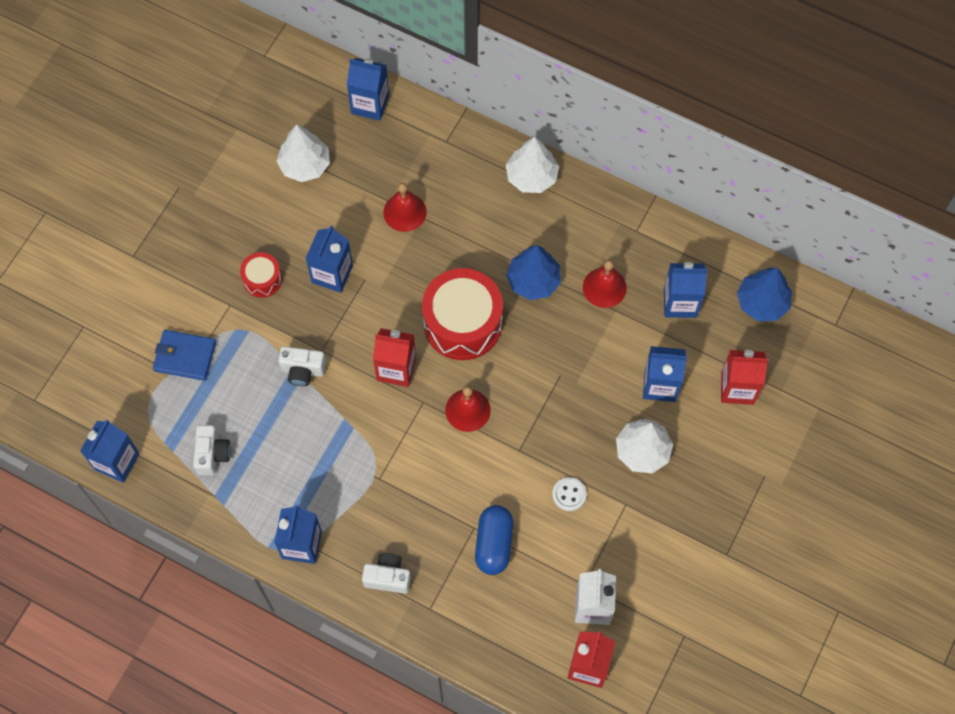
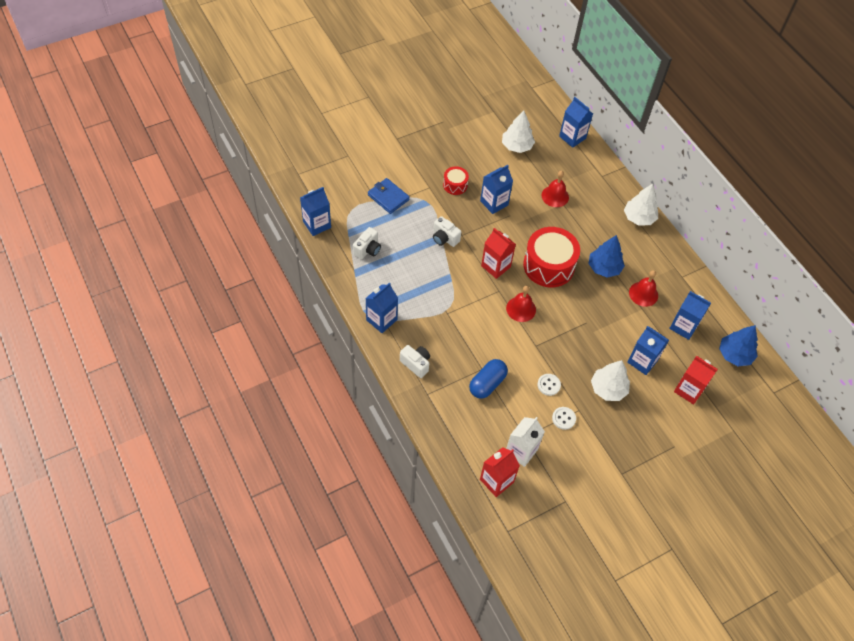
camera: 30 degrees right, 10 degrees down
none -> white button [552,407,576,430]

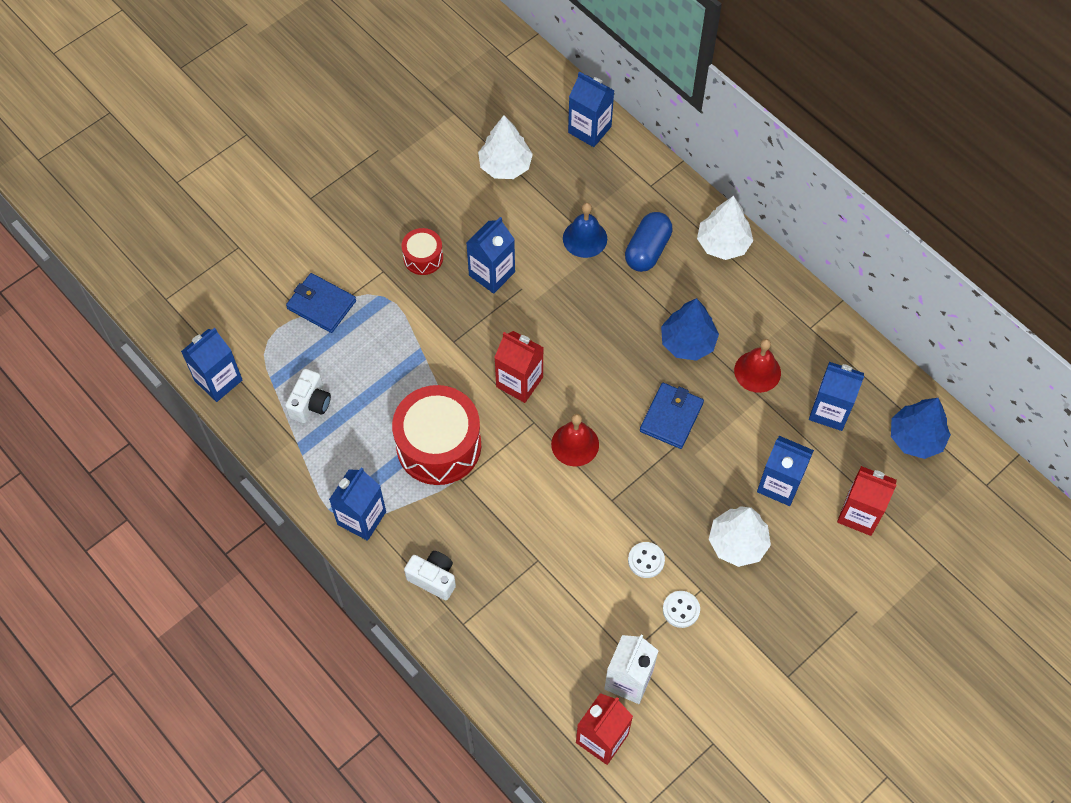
camera: 10 degrees left, 5 degrees up
white camera [433,216,461,247] -> none
blue capsule [469,359,508,399] -> blue capsule moved to [625,212,673,272]
red drum [523,227,580,287] -> red drum moved to [392,385,481,485]
red bell [541,171,569,207] -> blue bell [563,203,607,258]
none -> blue wallet [640,383,704,449]

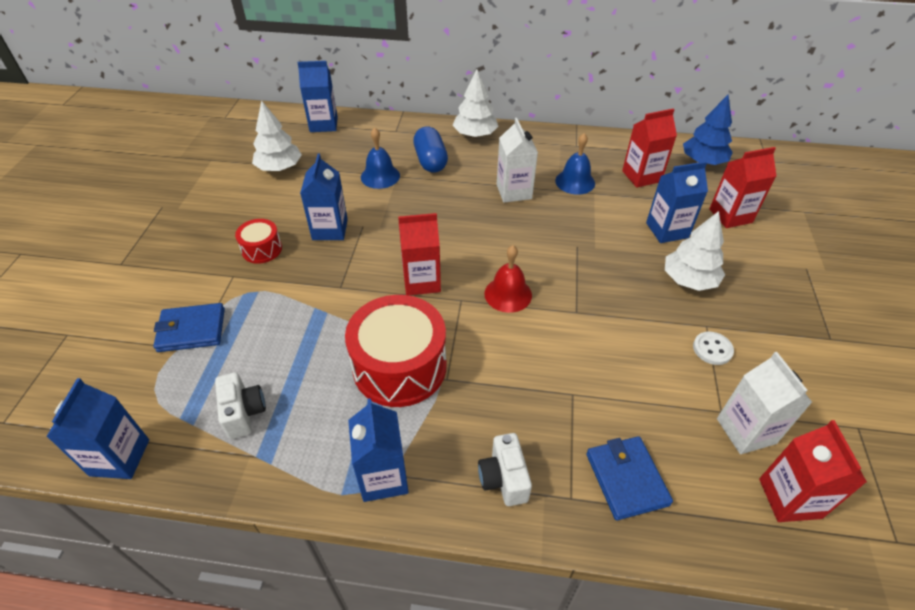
camera: 40 degrees left, 15 degrees down
white camera [404,551,456,600] -> white camera turned 90 degrees counterclockwise [478,433,532,506]
white button [628,542,665,578] -> none
blue wallet [640,383,704,449] -> blue wallet moved to [586,436,673,520]
blue tree [661,298,719,361] -> white carton [497,118,538,203]
red bell [734,339,781,393] -> blue bell [555,133,595,195]
blue carton [809,362,864,431] -> red carton [622,108,677,188]

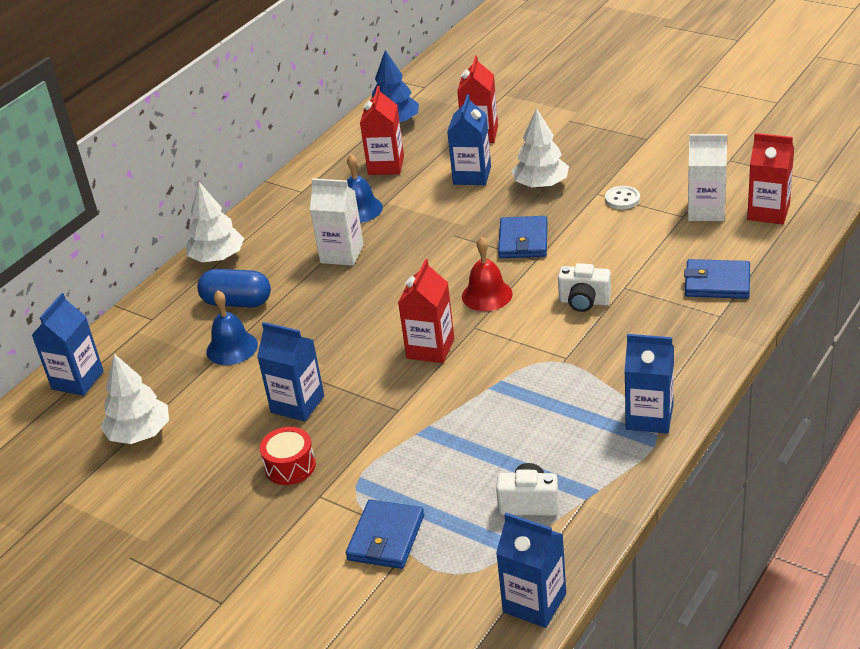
camera: 60 degrees left, 10 degrees down
red drum [345,295,447,407] -> none
white camera [478,433,532,506] -> white camera moved to [558,263,611,312]
none -> blue wallet [498,216,547,258]

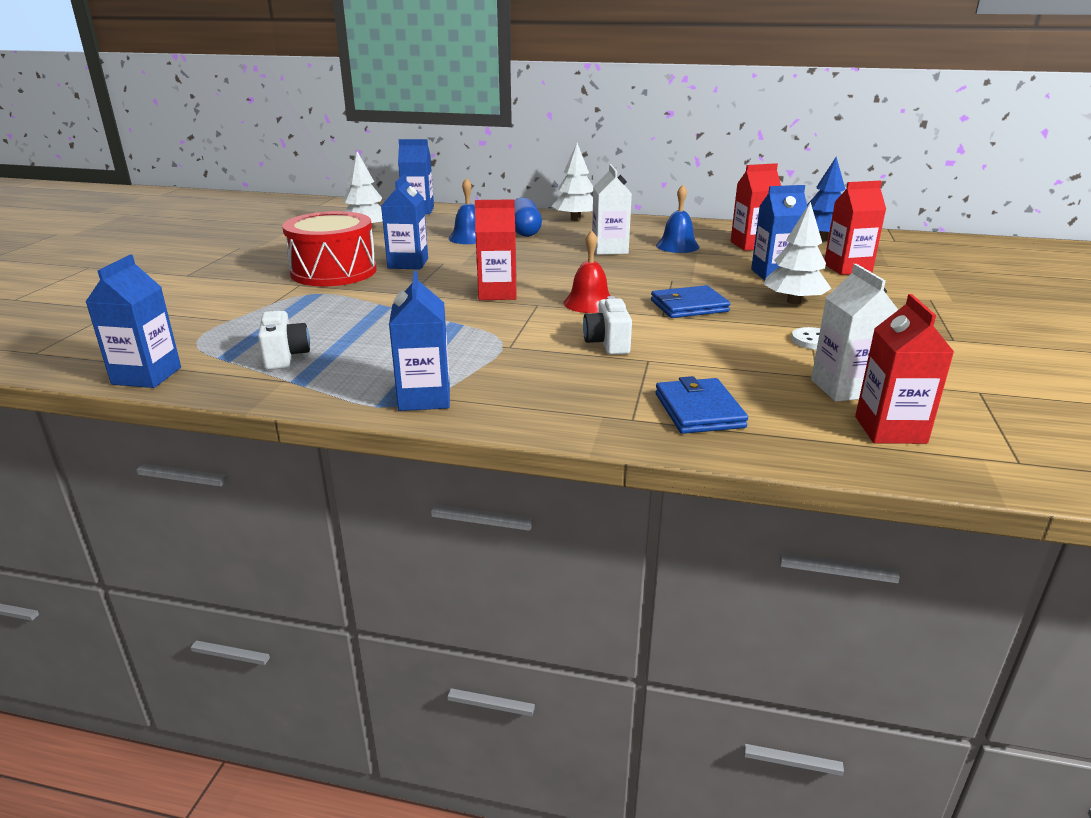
camera: 65 degrees right, 10 degrees down
red drum [260,427,316,485] -> red drum [282,211,377,286], size x2.00
blue wallet [346,500,424,569] -> none

